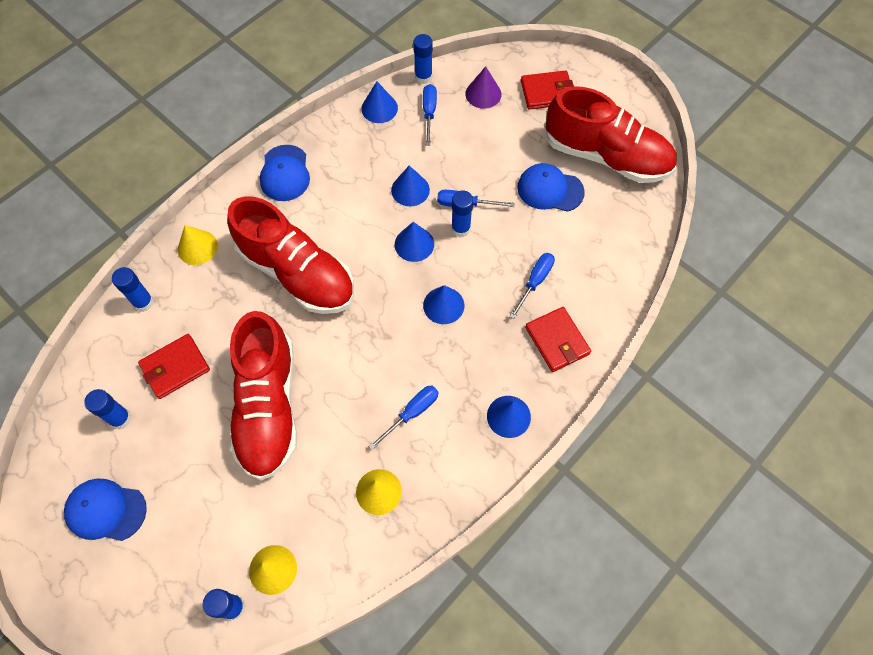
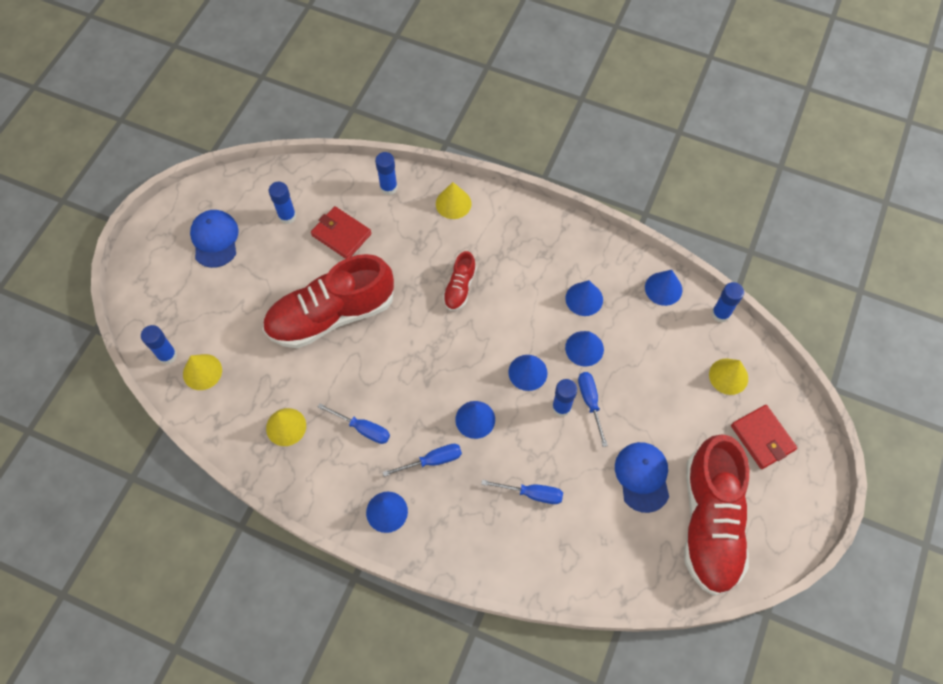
camera: 70 degrees right, 0 degrees up
red shoe [227,196,354,314] -> red shoe [443,251,476,311], size x0.45
blue cap [260,145,310,201] -> none
blue screwdriver [423,84,437,146] -> blue screwdriver moved to [383,444,462,477]
purple cone [465,66,502,109] -> yellow cone [709,358,748,395]
red wallet [525,307,591,372] -> none
none -> blue cone [565,280,603,316]

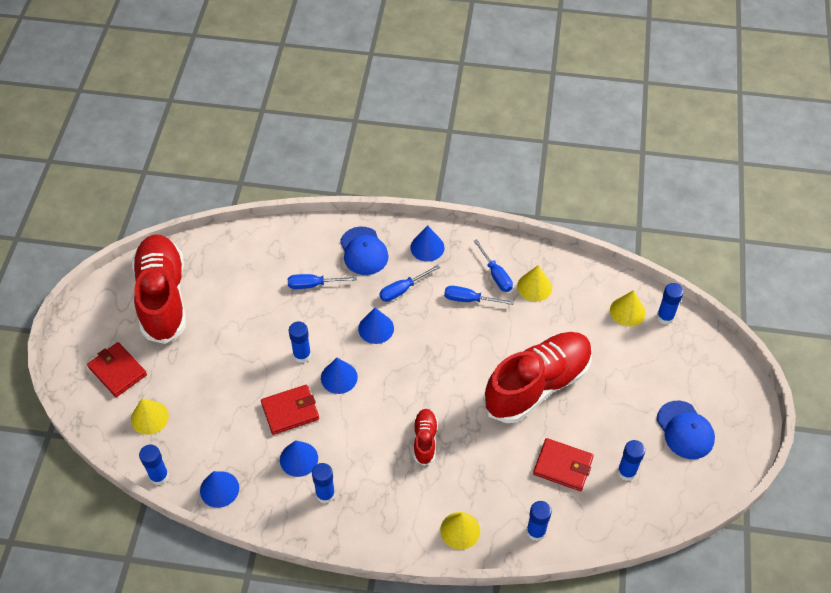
camera: 165 degrees right, 10 degrees down
blue cone [565,331,604,366] -> red wallet [261,385,319,435]
blue screwdriver [578,372,608,447] -> blue screwdriver moved to [474,239,513,292]
blue cap [615,442,669,513] -> blue cap moved to [340,227,389,275]
none -> blue glue stick [312,463,335,504]

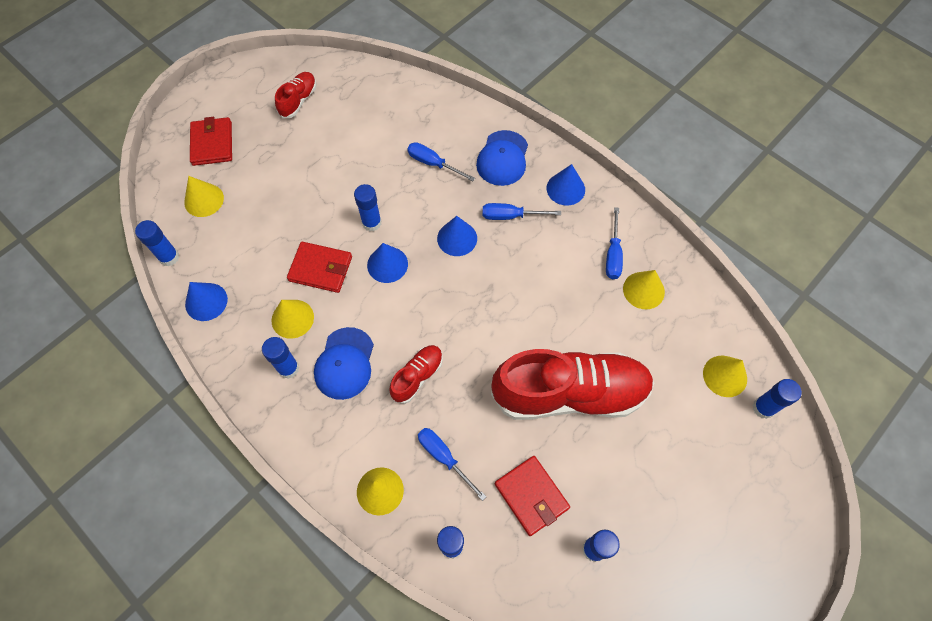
camera: 35 degrees right, 10 degrees up
red shoe [132,234,186,344] -> red shoe [275,72,316,119], size x0.45
blue cone [280,440,318,477] -> yellow cone [272,300,314,339]
blue screwdriver [444,286,514,305] -> blue screwdriver moved to [418,428,486,501]
blue cap [656,401,715,459] -> blue cap moved to [314,327,374,400]

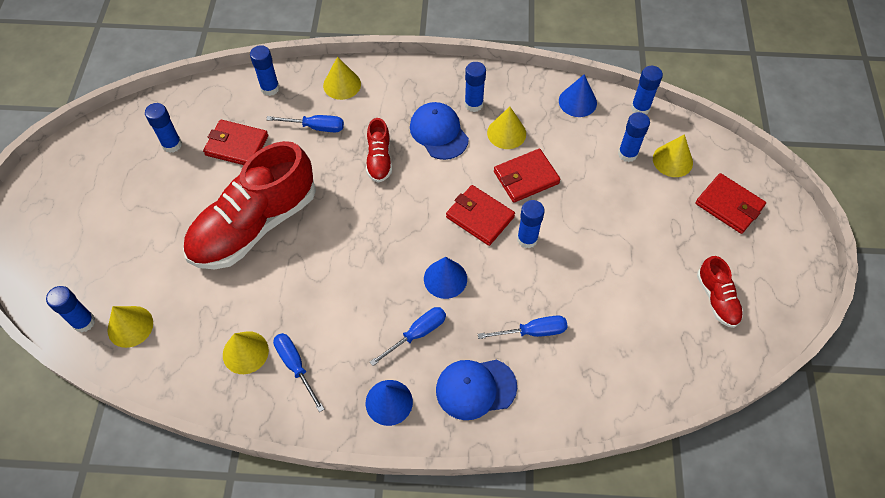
camera: 140 degrees right, 5 degrees down
blue cone [367,243,408,283] -> red wallet [446,185,515,246]
blue cap [476,130,528,186] -> blue cap turned 75 degrees counterclockwise [436,360,517,420]
none -> blue glue stick [618,112,650,162]

